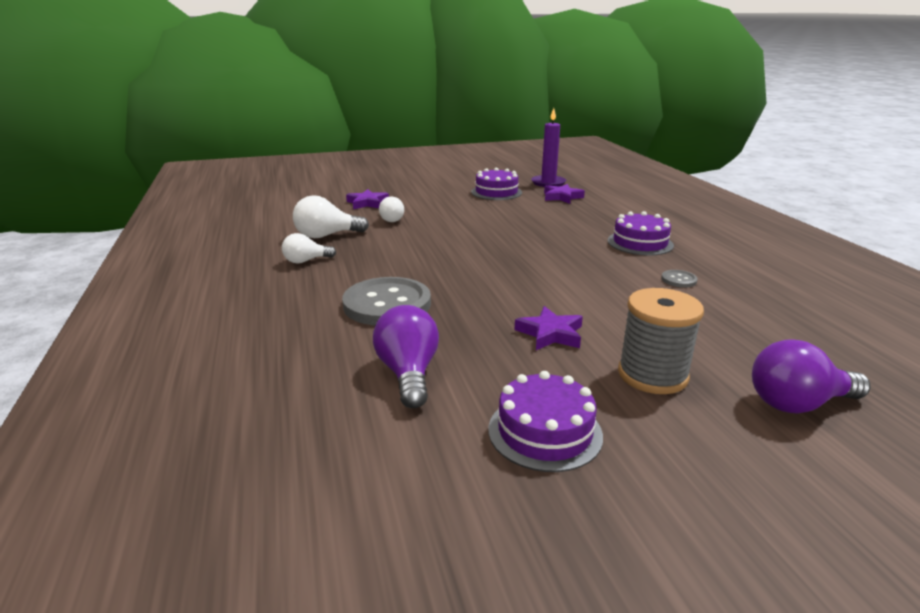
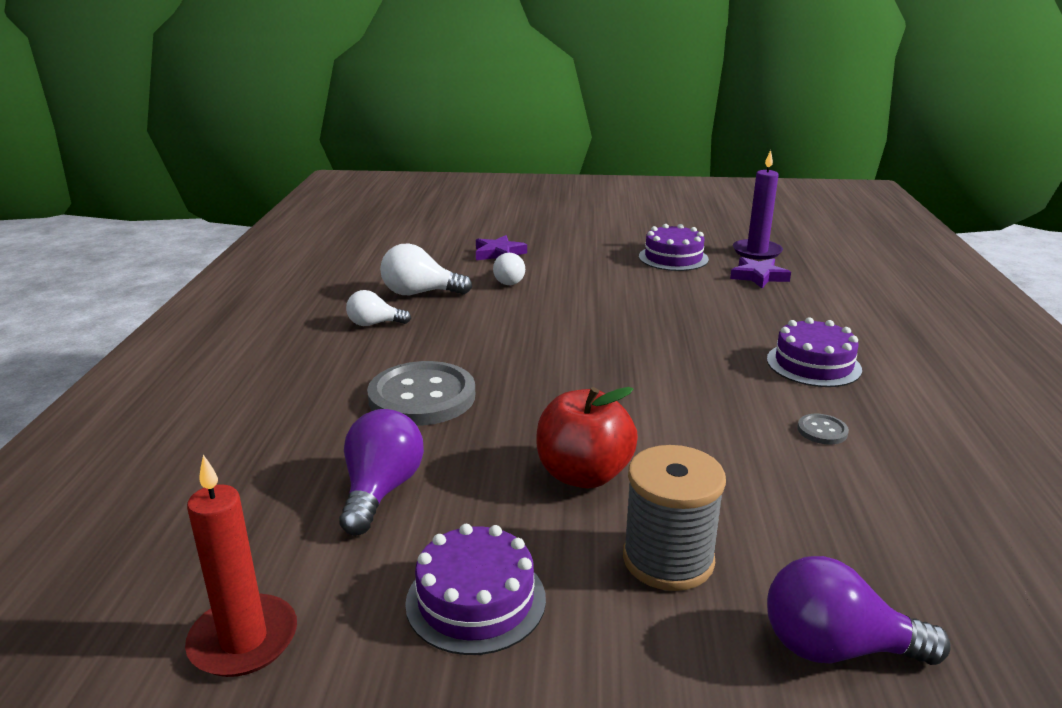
camera: 20 degrees right, 0 degrees up
purple star [515,306,583,350] -> red apple [536,387,638,488]
none -> red candle [185,455,297,677]

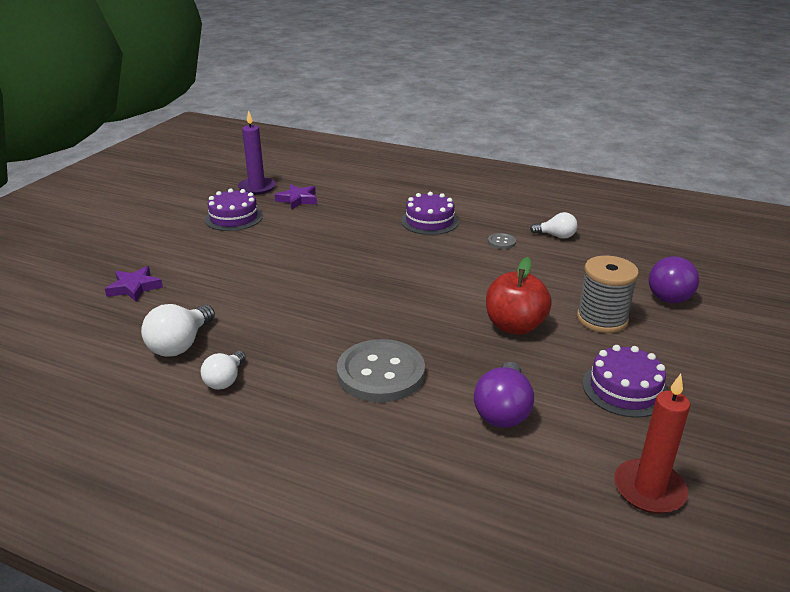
camera: 70 degrees left, 5 degrees up
purple light bulb [339,409,424,535] -> purple light bulb turned 105 degrees counterclockwise [474,362,534,428]
white light bulb [493,253,525,285] -> white light bulb moved to [530,212,577,239]

